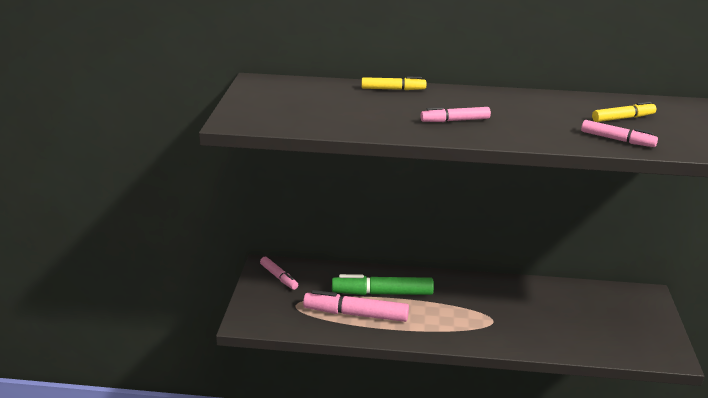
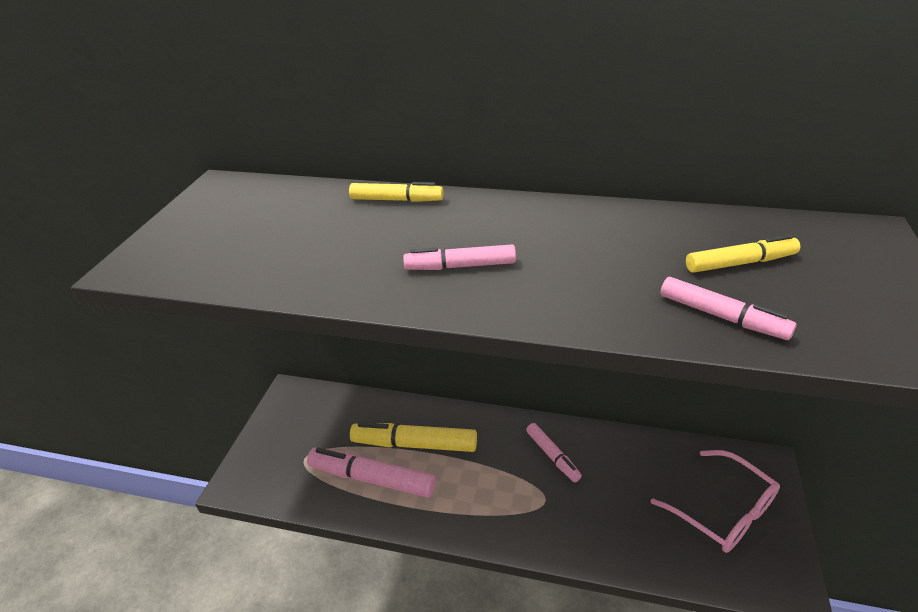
camera: 10 degrees right, 10 degrees up
pink marker [260,257,298,290] -> pink marker moved to [526,423,582,482]
green marker [332,274,434,295] -> yellow marker [350,422,477,452]
none -> pink glasses [651,450,780,553]

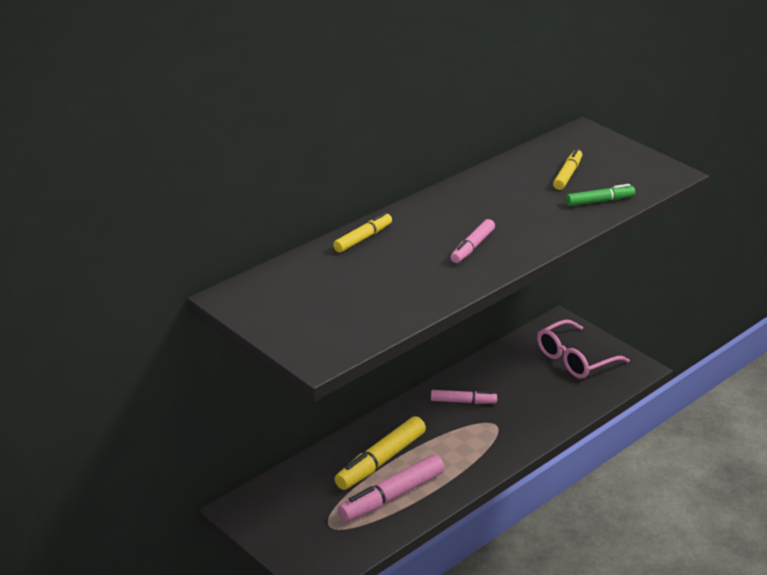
camera: 60 degrees left, 5 degrees down
pink glasses [651,450,780,553] -> pink glasses turned 150 degrees clockwise [537,320,630,379]
pink marker [660,277,796,340] -> green marker [566,184,635,206]

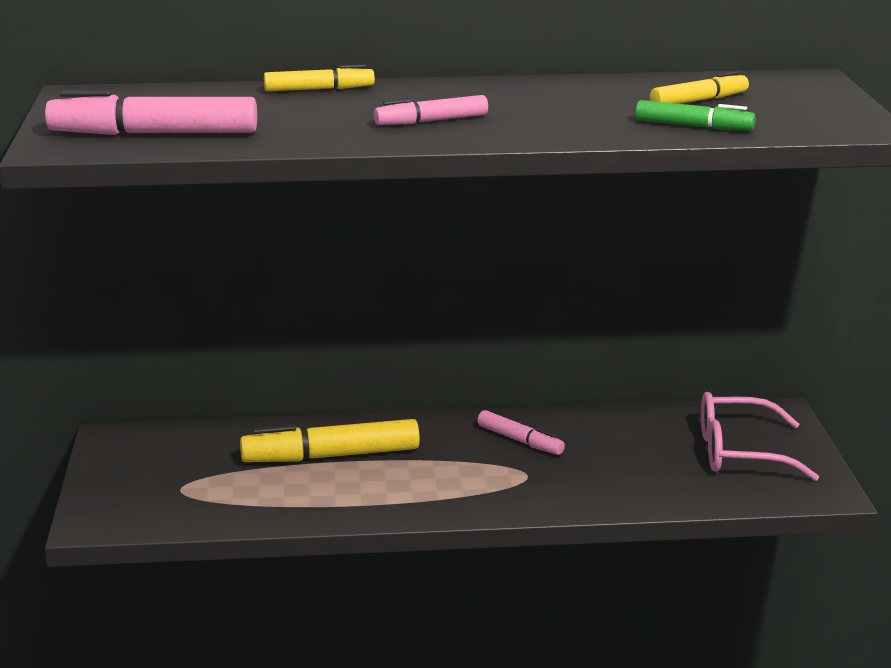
camera: 40 degrees right, 10 degrees down
pink marker [338,455,445,522] -> pink marker moved to [45,90,257,135]

